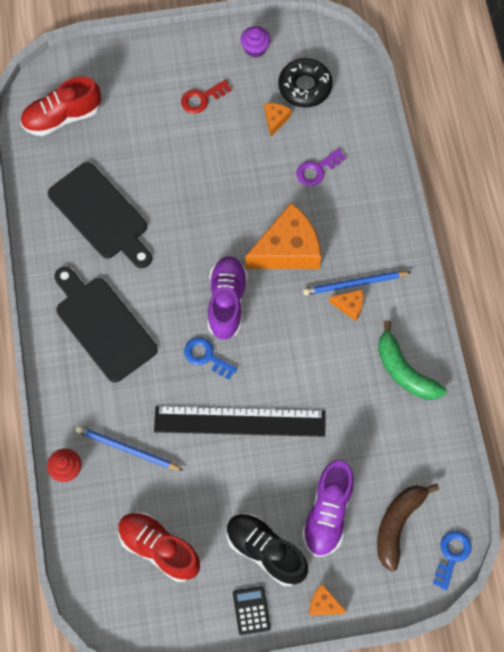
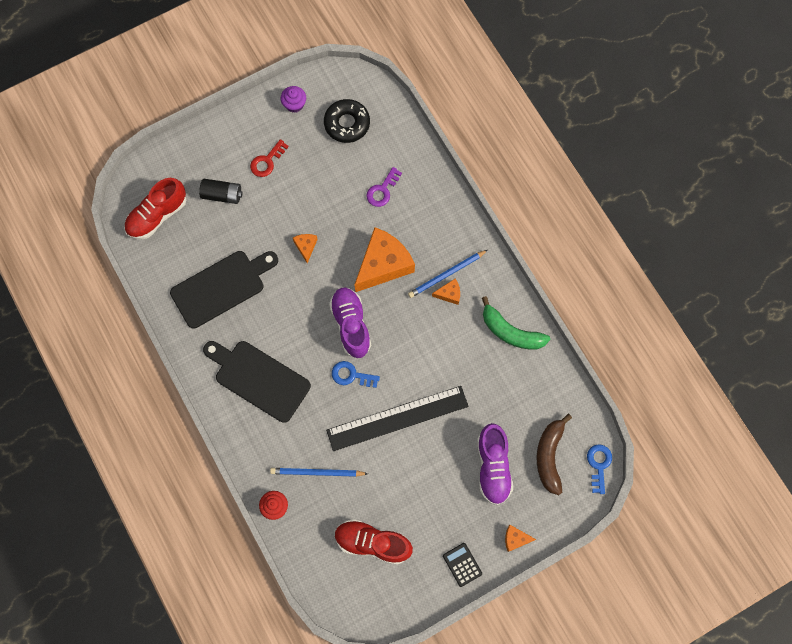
camera: 20 degrees left, 5 degrees up
black cutting board [48,162,152,268] -> black cutting board turned 60 degrees counterclockwise [170,251,278,329]
black shoe [227,513,308,586] -> none
orange cheese [264,103,291,136] -> orange cheese moved to [293,234,318,263]
none -> black battery [199,179,242,204]

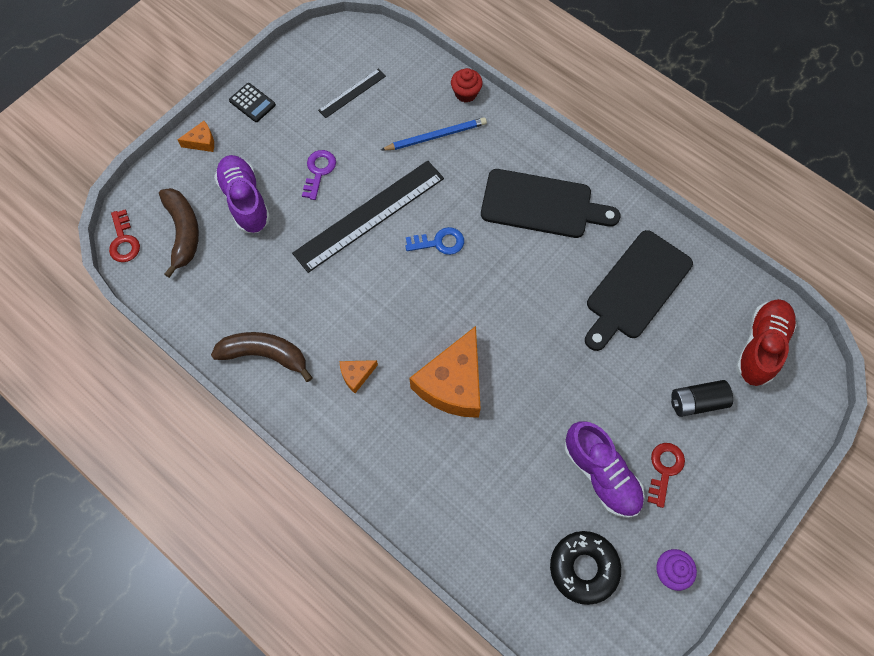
camera: 160 degrees right, 5 degrees down
orange cheese [293,234,318,263] -> none
purple shoe [329,287,371,358] -> purple shoe moved to [564,421,645,518]
red shoe [335,519,413,565] -> black ruler [318,69,386,118]
purple key [366,167,402,207] -> purple key moved to [302,150,336,200]
blue pencil [408,250,488,298] -> none
green banana [482,296,550,350] -> brown banana [211,332,313,382]
blue key [587,444,612,494] -> red key [109,209,140,262]

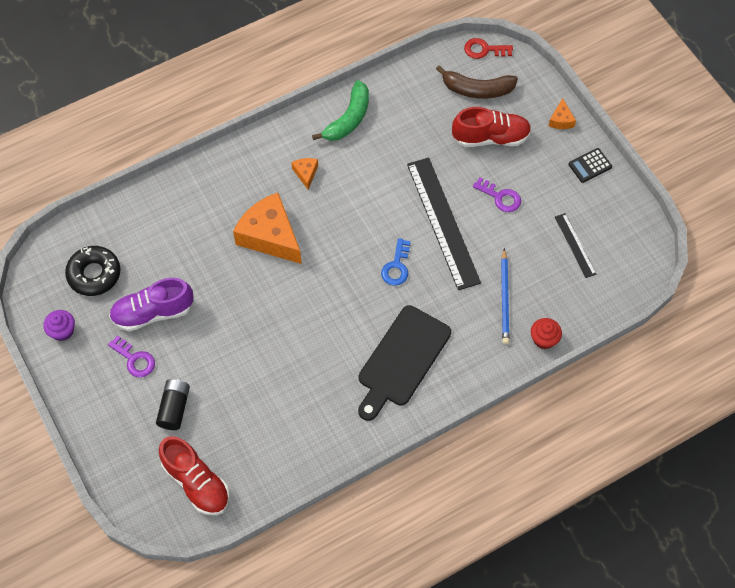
camera: 110 degrees right, 5 degrees down
brown banana [211,332,313,382] -> green banana [312,80,369,141]
purple shoe [214,155,270,233] -> red shoe [452,107,531,147]
black cutting board [585,230,693,351] -> none
red key [647,443,685,508] -> purple key [108,335,155,377]

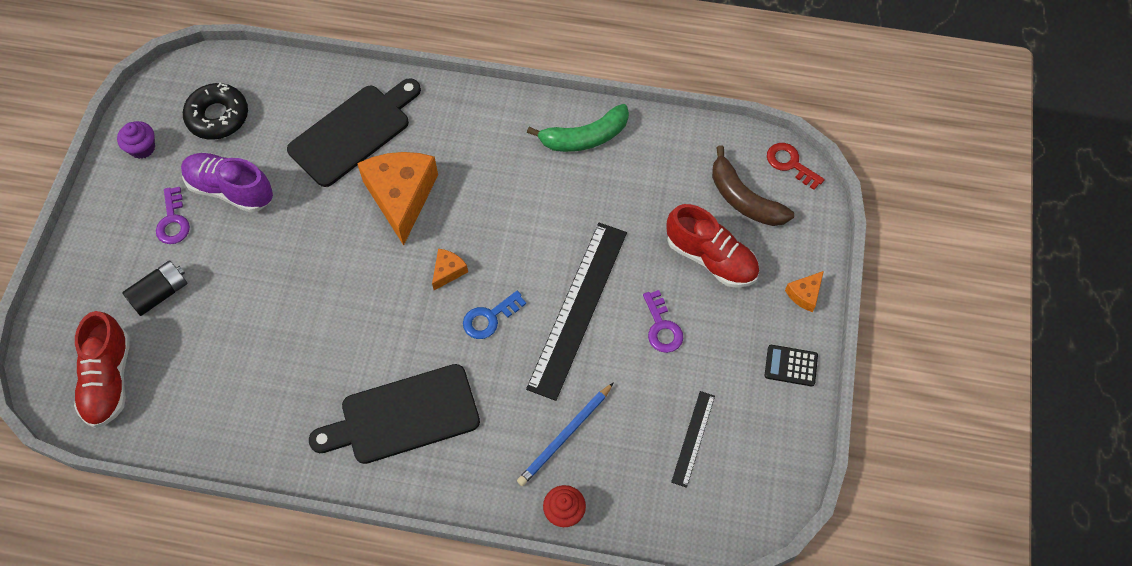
camera: 40 degrees right, 0 degrees up
orange cheese [291,158,318,190] -> orange cheese moved to [432,249,468,290]
none -> black cutting board [287,78,421,187]

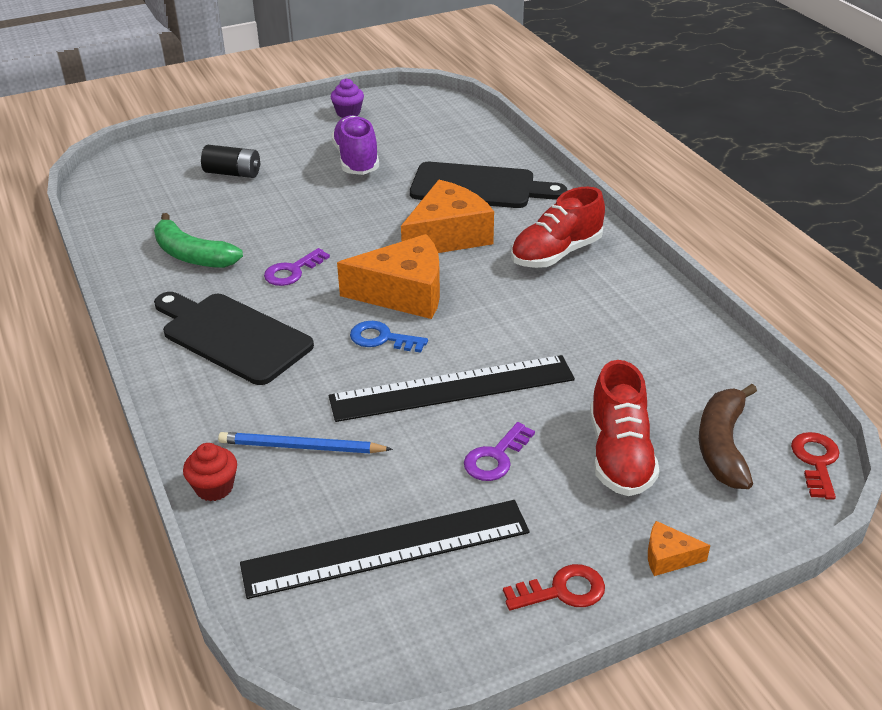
camera: 55 degrees right, 25 degrees down
red shoe [74,311,130,428] -> red shoe moved to [511,186,605,268]
purple key [156,187,190,244] -> purple key moved to [264,248,330,286]
black donut [183,83,248,140] -> none
orange cheese [432,249,468,290] -> orange cheese [337,234,440,319], size x2.27
green banana [527,104,629,152] -> green banana moved to [154,213,243,268]
black ruler [671,391,715,488] -> black ruler [240,500,530,599], size x2.07
black calculator [764,345,818,386] -> red key [503,564,605,610]

